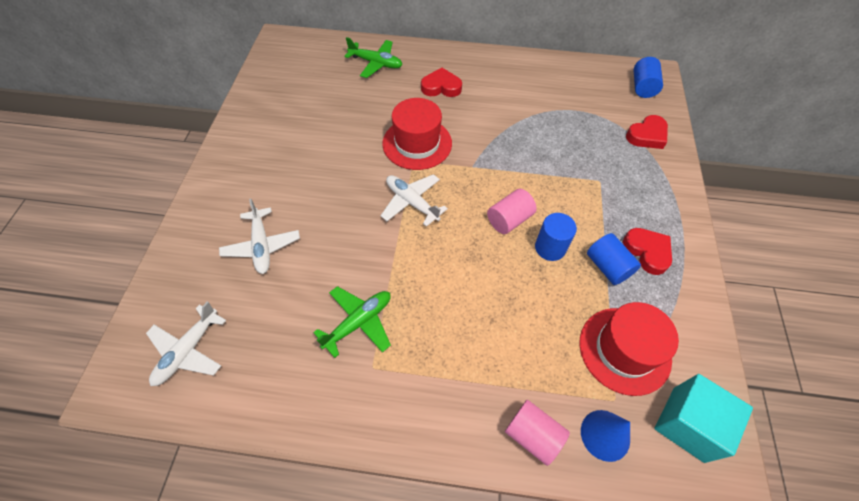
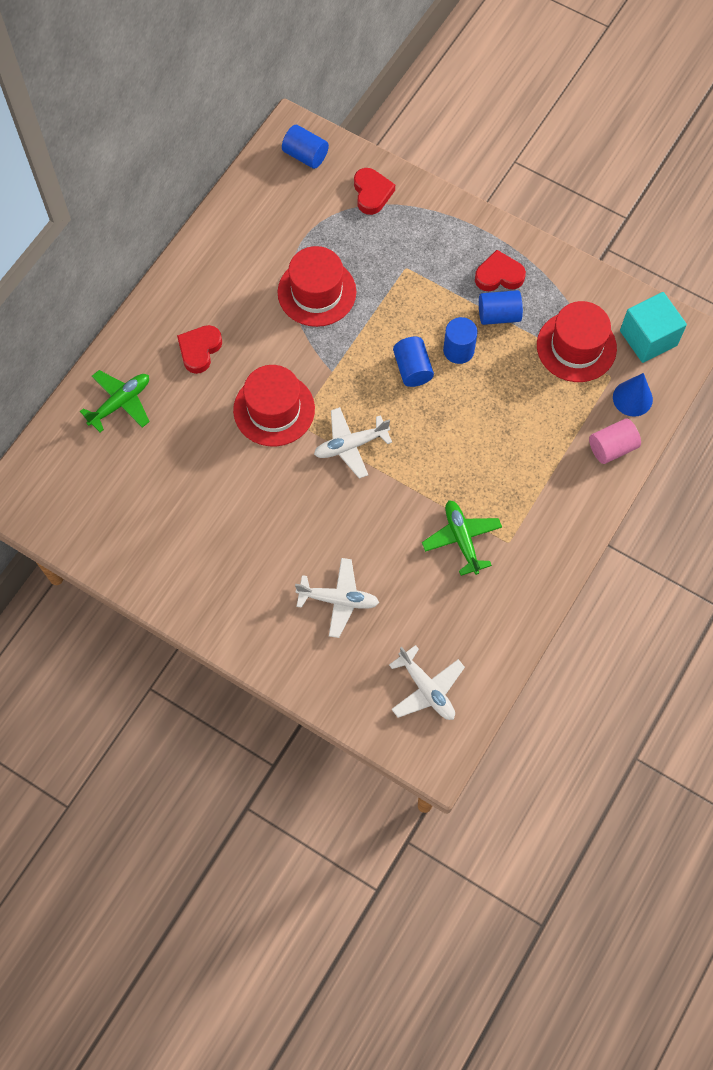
camera: 65 degrees left, 10 degrees up
pink cylinder [487,189,537,234] -> blue cylinder [393,337,434,387]
none -> red hat [278,246,356,327]

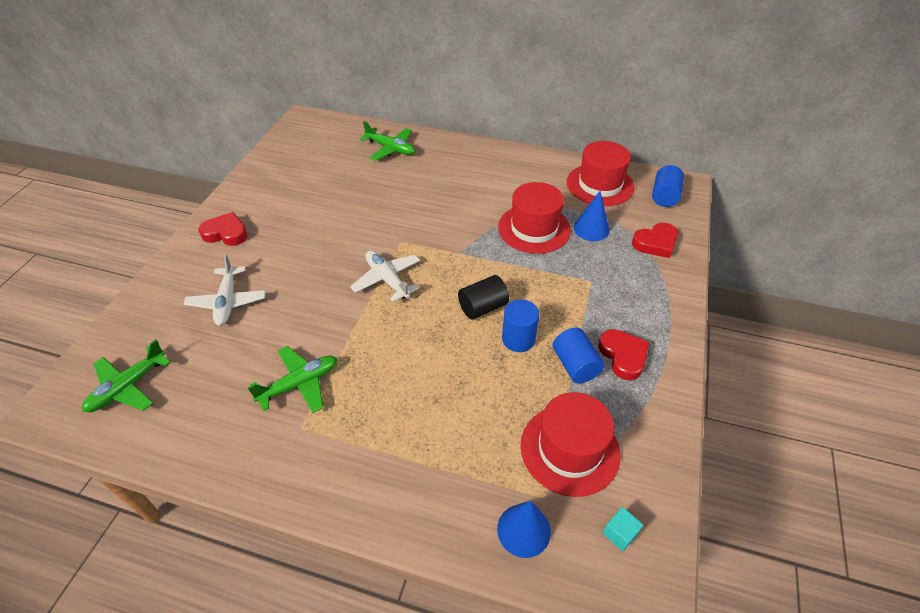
camera: 75 degrees right, 20 degrees down
red heart [177,325,222,374] -> red heart moved to [198,212,248,246]
red hat [233,365,315,446] -> red hat moved to [567,141,634,206]
white plane [389,645,465,720] -> green plane [82,340,171,412]
blue cylinder [393,337,434,387] -> black cylinder [458,275,509,320]
pink cylinder [589,418,641,464] -> none
turquoise cube [620,292,687,363] -> turquoise cube [603,507,643,552], size x0.44
none -> blue cone [574,191,610,241]

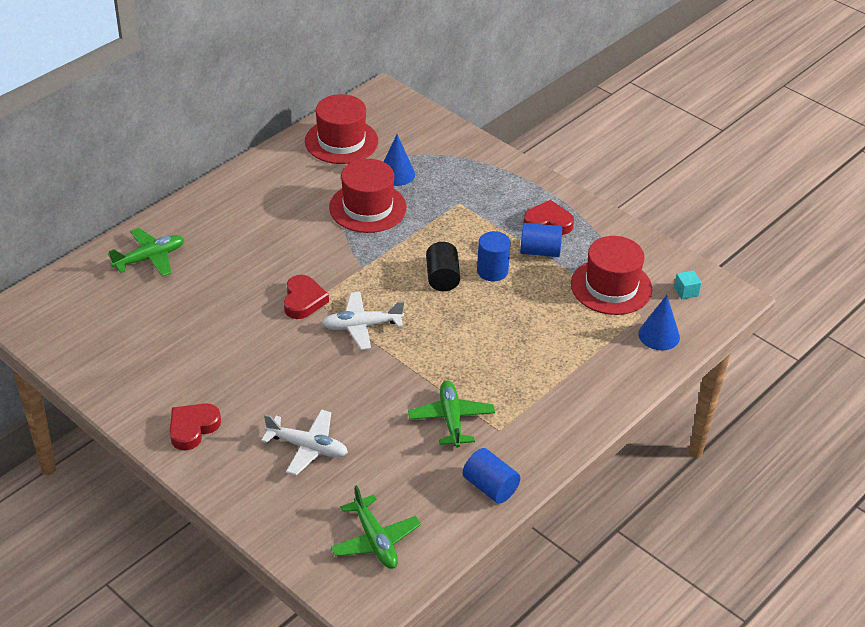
camera: 65 degrees left, 5 degrees down
red heart [632,223,678,258] -> red heart moved to [284,275,329,319]
blue cylinder [652,165,684,207] -> blue cylinder moved to [463,448,520,504]

